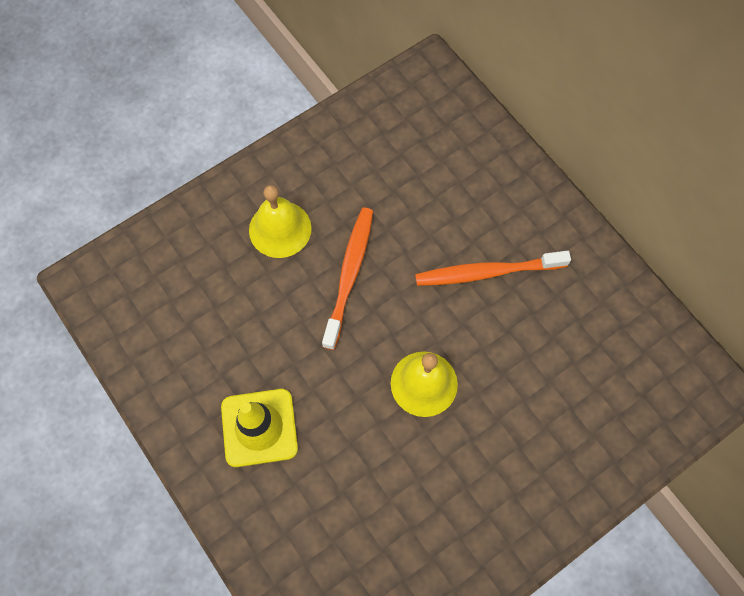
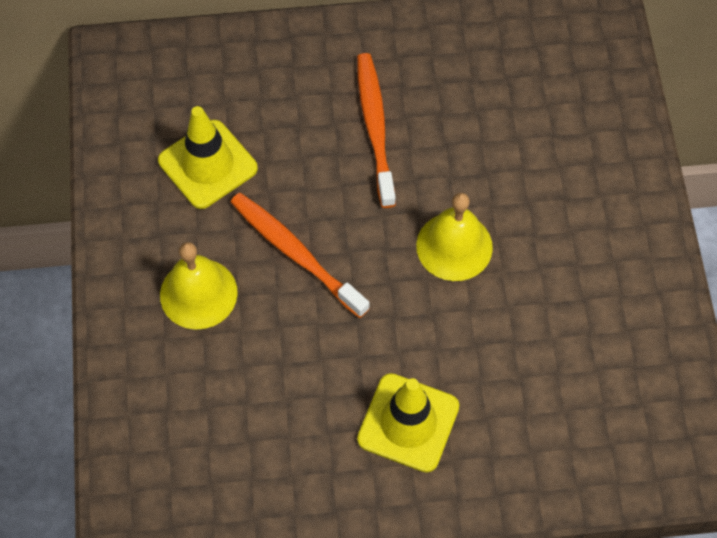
camera: 60 degrees left, 5 degrees down
orange toothbrush [415,251,571,286] -> orange toothbrush turned 150 degrees clockwise [357,53,396,208]
none -> yellow traffic cone [158,106,258,209]

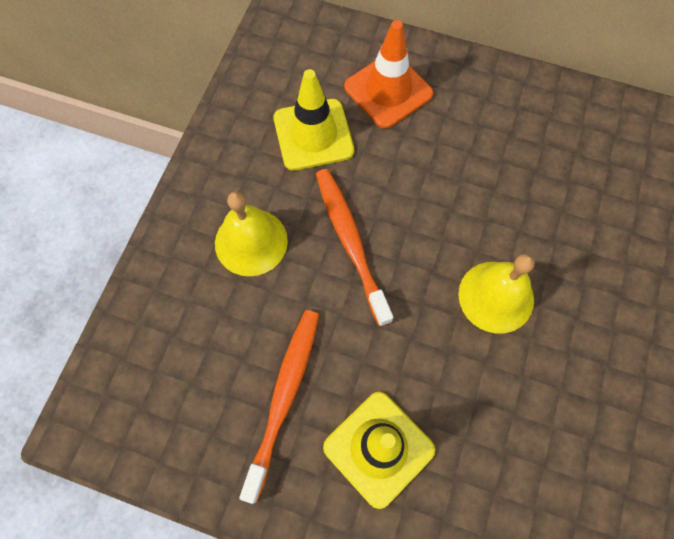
camera: 25 degrees right, 5 degrees up
orange toothbrush [357,53,396,208] -> orange toothbrush moved to [239,310,319,504]
none -> orange traffic cone [344,20,433,129]

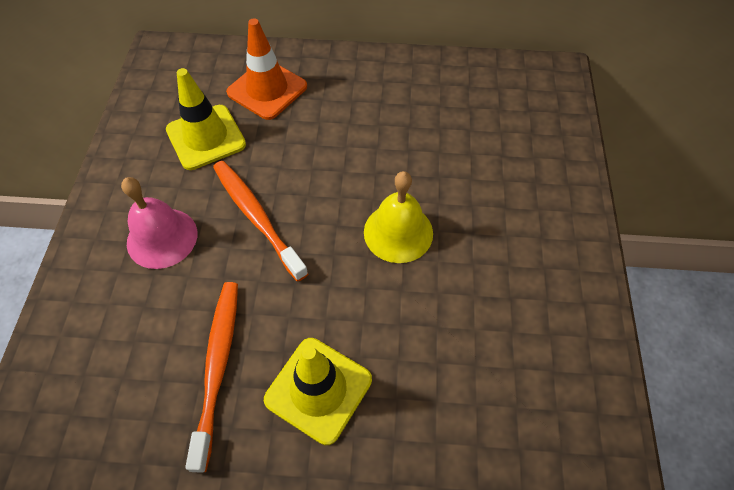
camera: 15 degrees left, 10 degrees down
yellow bell [215,191,288,276] -> pink bell [121,177,197,269]

